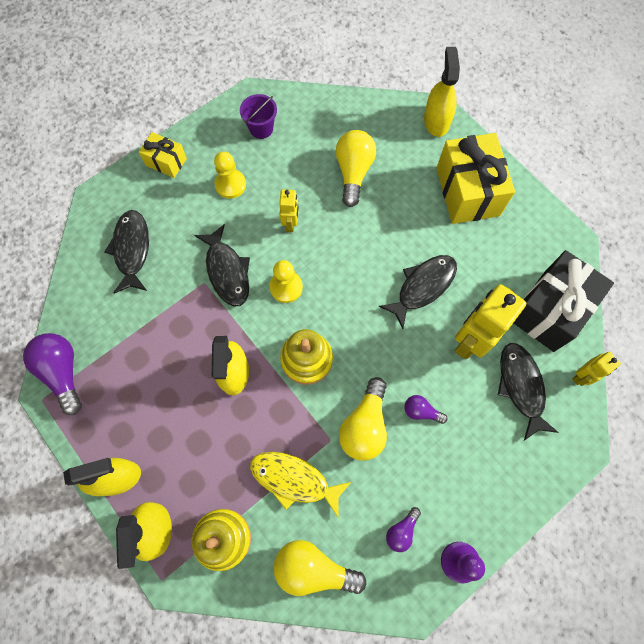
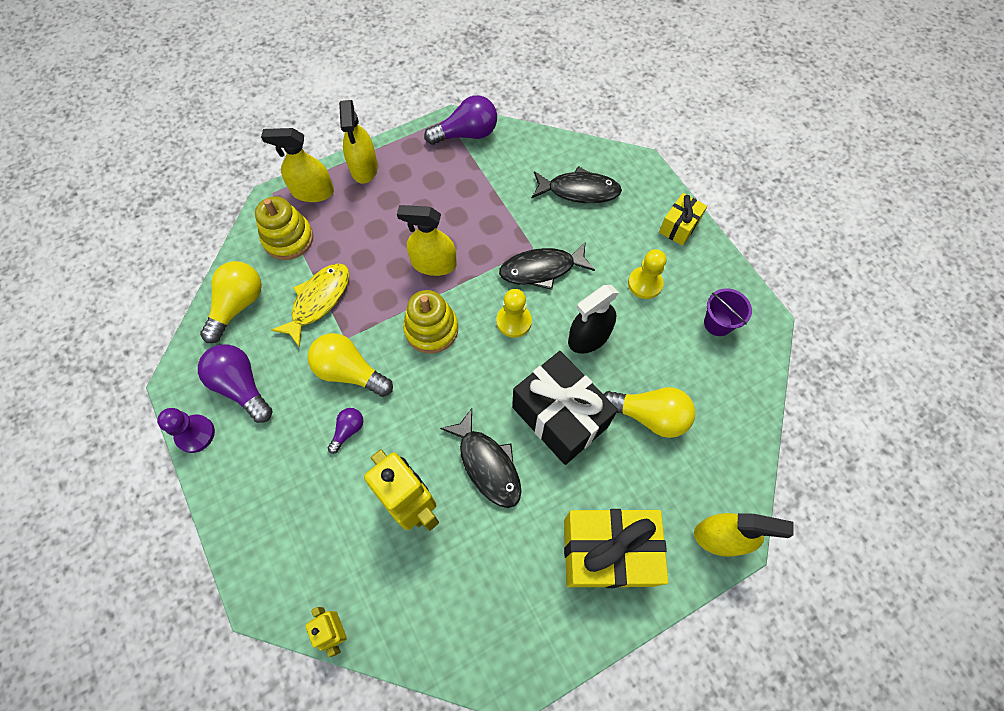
camera: 100 degrees right, 5 degrees down
yellow robot [279,189,299,232] -> black spray bottle [568,285,619,354]
purple light bulb [386,507,421,552] -> purple light bulb [198,344,273,423], size x1.89
black fish [498,343,559,441] -> none
black gift [514,250,614,352] -> black gift moved to [512,351,618,465]

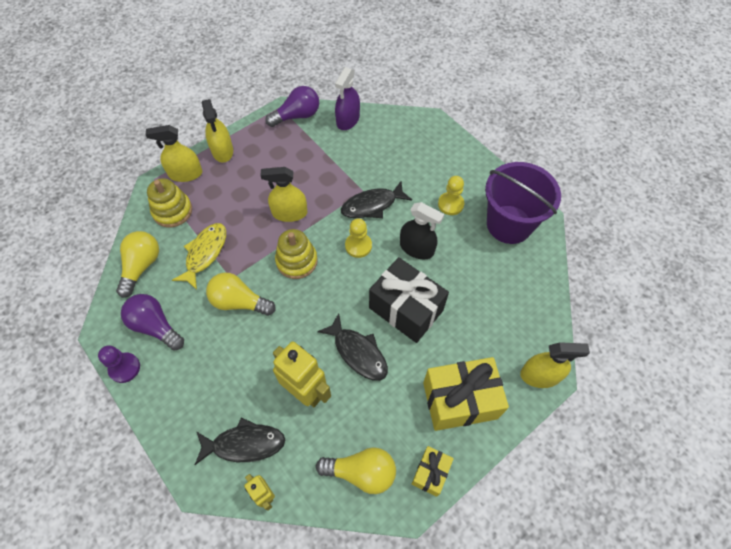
camera: 10 degrees left, 5 degrees down
purple light bulb [328,408,363,454] -> none
black fish [532,166,622,203] -> black fish moved to [195,417,285,465]
black spray bottle [568,285,619,354] -> black spray bottle turned 105 degrees counterclockwise [400,202,444,260]
yellow light bulb [603,387,695,438] -> yellow light bulb moved to [316,447,396,494]
yellow gift [659,193,707,246] -> yellow gift moved to [412,446,454,497]
purple bucket [704,288,752,336] -> purple bucket [485,162,561,244], size x2.16
none -> purple spray bottle [335,67,360,130]

